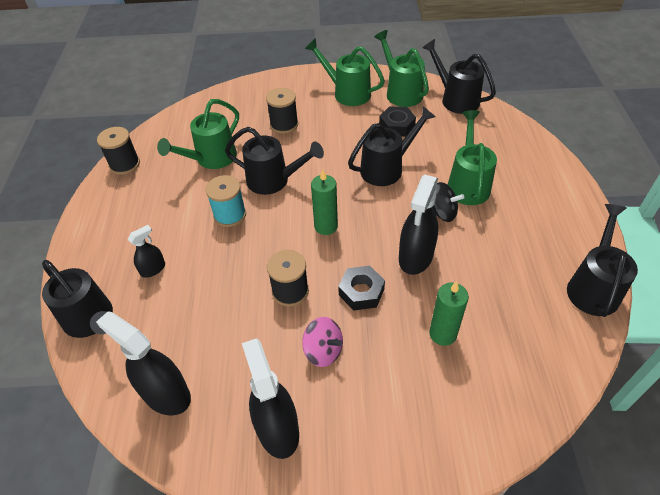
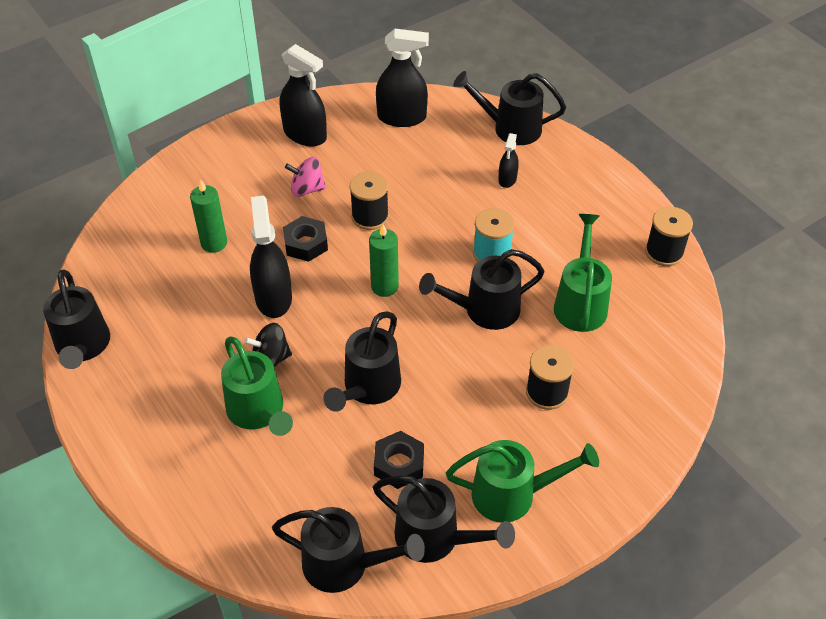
camera: 145 degrees right, 0 degrees up
green watering can [374,30,429,107] -> black watering can [373,475,515,563]

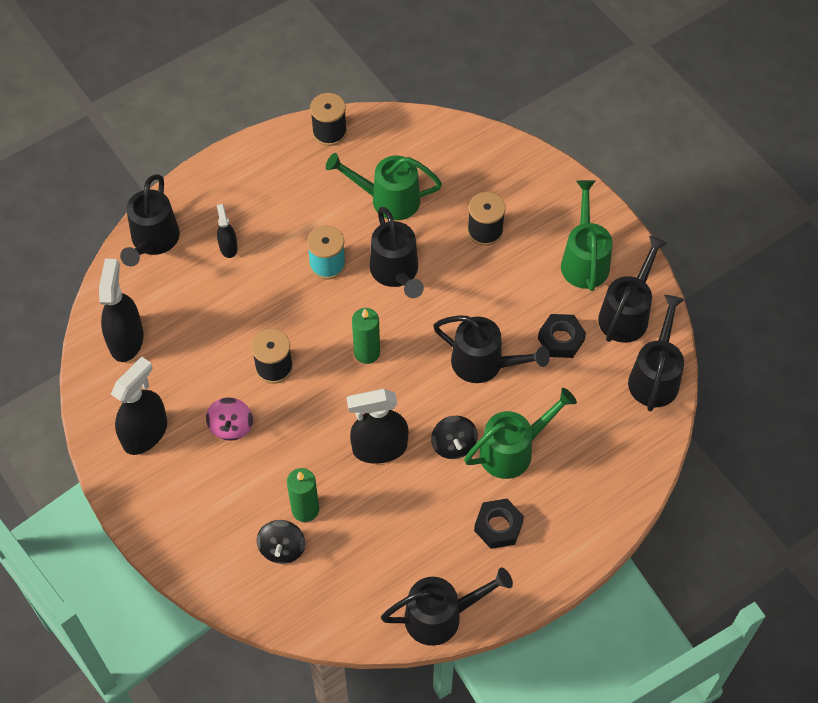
camera: 90 degrees left, 10 degrees up
black nut [283,216,328,262] -> black nut moved to [474,499,524,549]
black spray bottle [498,133,519,188] -> black spray bottle turned 120 degrees counterclockwise [217,204,238,258]
none -> black spinning top [257,520,305,564]

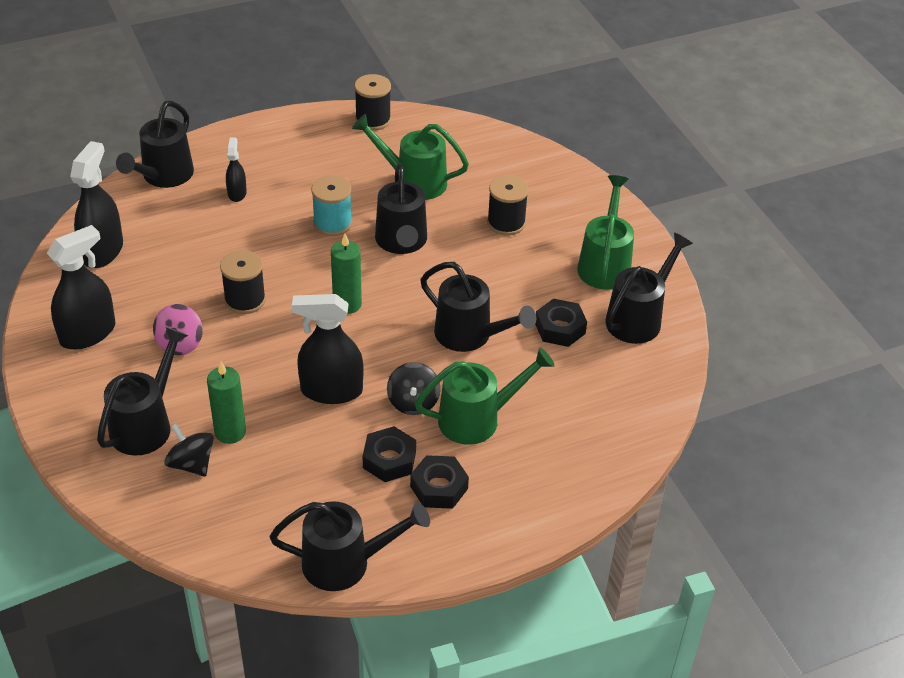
camera: 10 degrees right, 15 degrees down
black spinning top [257,520,305,564] -> black spinning top turned 120 degrees clockwise [164,423,214,477]
black watering can [628,295,684,412] -> black watering can moved to [97,327,188,456]
none -> black nut [363,426,416,482]

